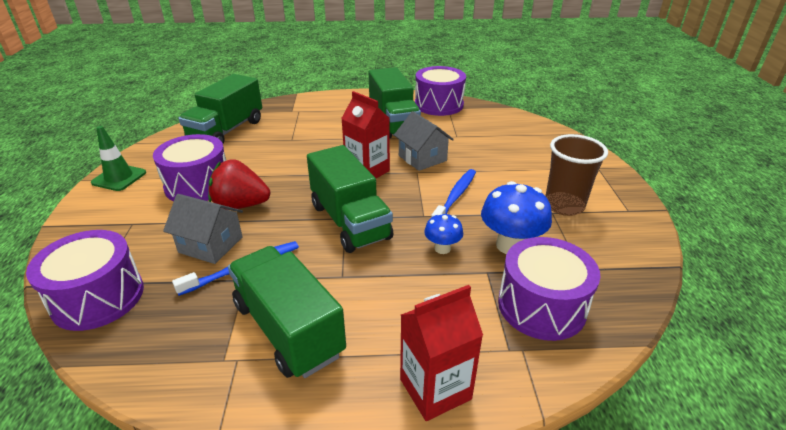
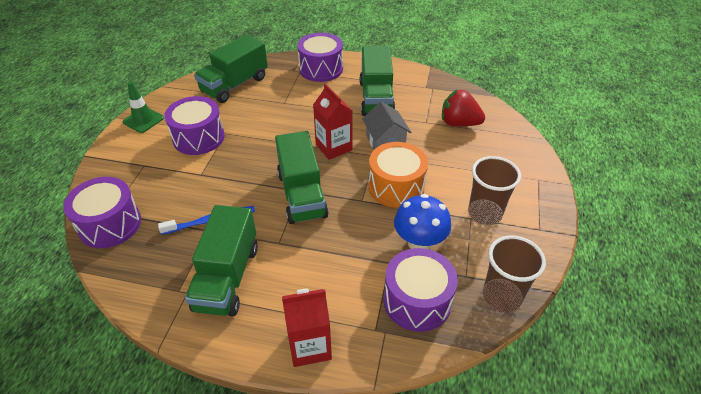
camera: 15 degrees right, 10 degrees up
grey house [163,194,243,264] -> none
red strawberry [208,159,270,210] -> red strawberry moved to [442,89,485,127]
green truck [228,246,346,378] -> green truck turned 150 degrees counterclockwise [185,205,258,317]
purple drum [415,66,466,116] -> purple drum moved to [297,33,343,82]
blue mushroom [424,213,463,254] -> none
blue toothbrush [431,169,476,218] -> orange drum [368,142,428,208]
none -> brown cup [483,236,546,312]

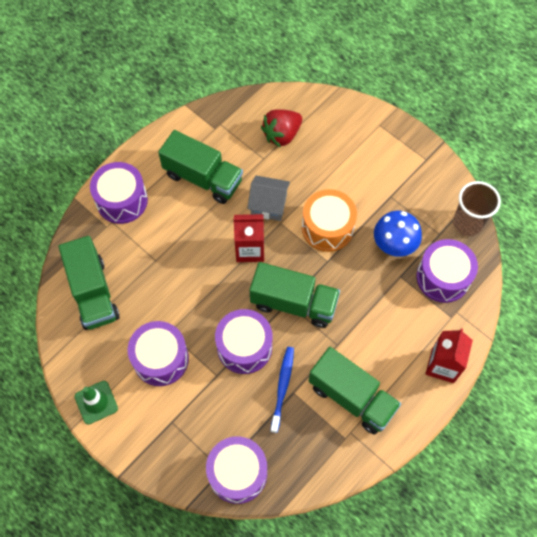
camera: 60 degrees left, 20 degrees up
brown cup [468,156,521,225] -> none
none -> purple drum [215,309,272,374]

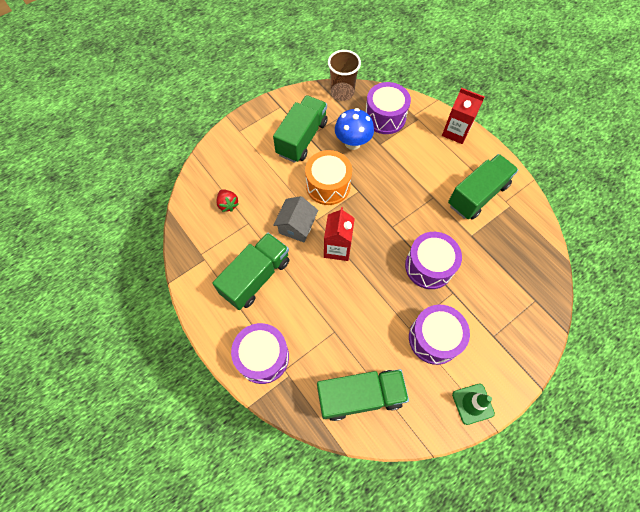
camera: 80 degrees left, 0 degrees up
purple drum [206,436,267,504] -> none
green truck [250,262,340,328] -> green truck moved to [273,95,328,163]
red strawberry [261,109,302,147] -> red strawberry [216,189,239,212], size x0.64
blue toothbrush [270,347,294,433] -> none

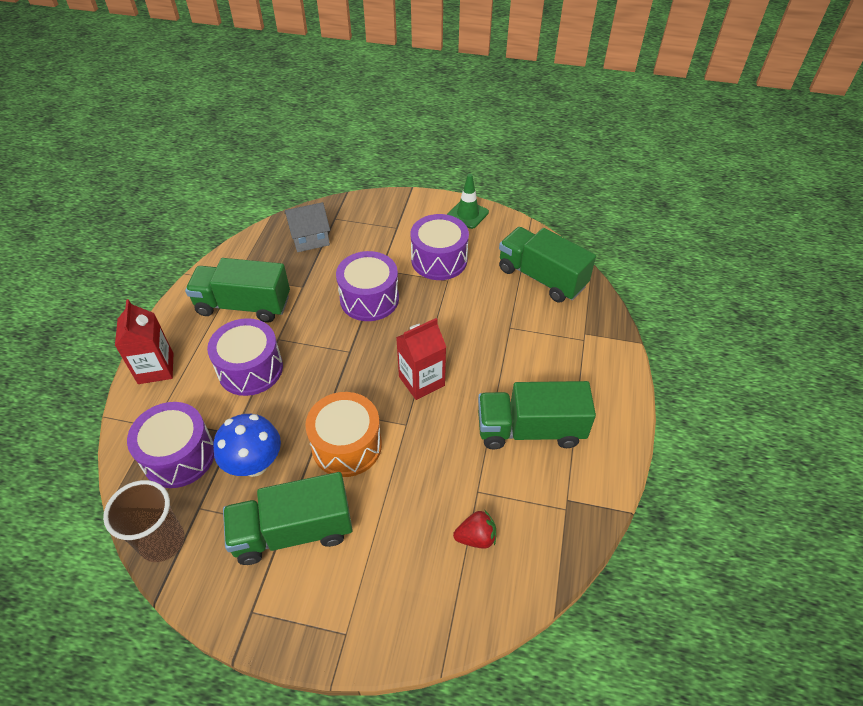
camera: 130 degrees left, 15 degrees down
red strawberry [216,189,239,212] -> red strawberry turned 60 degrees clockwise [453,511,496,549]
purple drum [231,323,289,384] -> purple drum moved to [207,318,283,396]
grey house [273,196,318,242] -> grey house moved to [284,202,330,252]

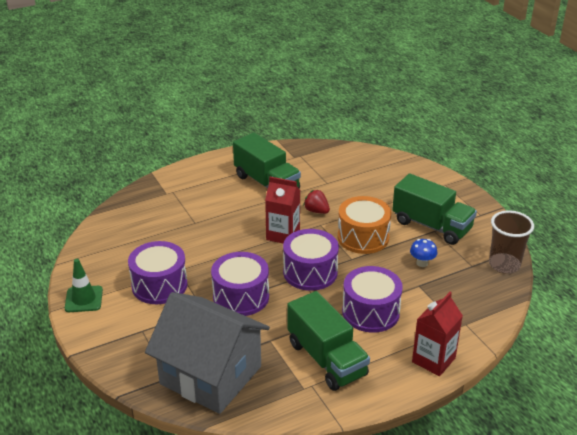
camera: 130 degrees left, 15 degrees down
purple drum [127,402,214,488] -> purple drum moved to [283,229,339,291]
blue mushroom [213,414,281,477] -> blue mushroom [410,239,437,267], size x0.57
grey house [284,202,330,252] -> grey house [145,292,270,414], size x1.97
red strawberry [453,511,496,549] -> red strawberry moved to [303,190,330,214]
green truck [499,227,596,302] -> none

